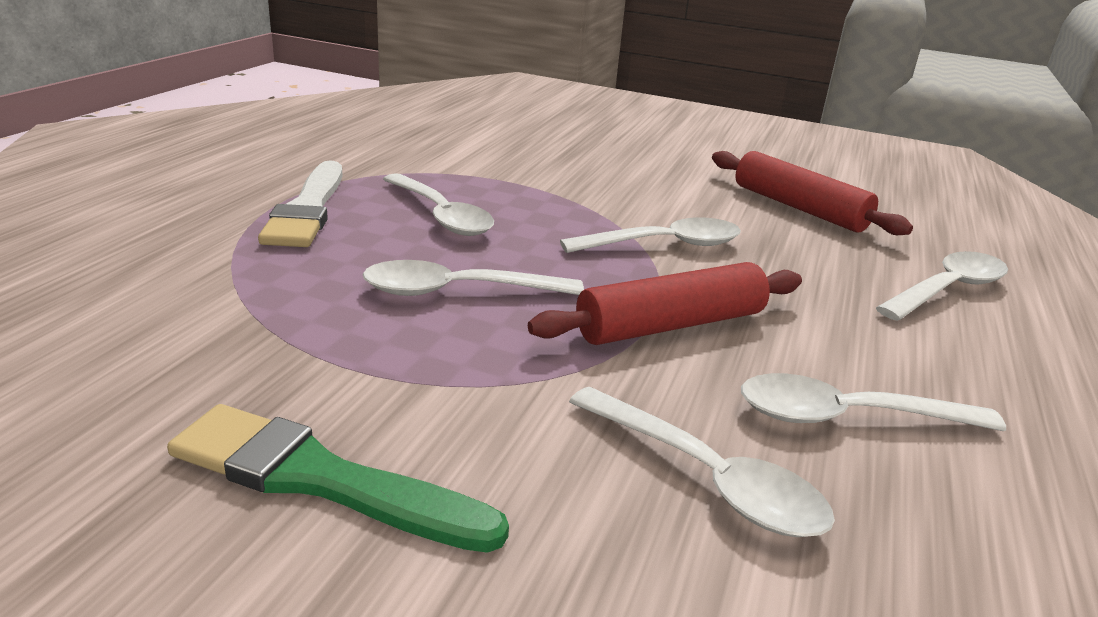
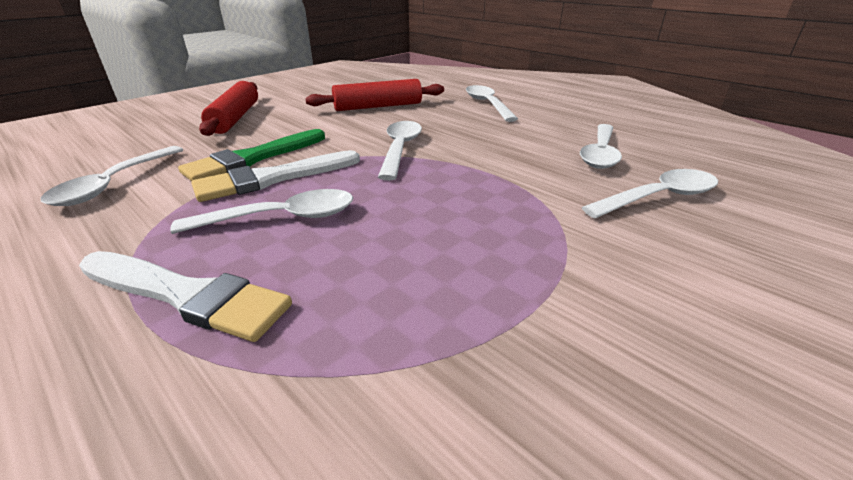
camera: 65 degrees left, 5 degrees up
green brush [167,404,509,553] -> green brush moved to [178,129,325,181]
white spoon [363,260,584,296] -> white spoon moved to [41,146,183,206]
red rolling pin [528,262,802,345] -> red rolling pin moved to [199,81,258,136]
none -> white brush [191,150,360,202]

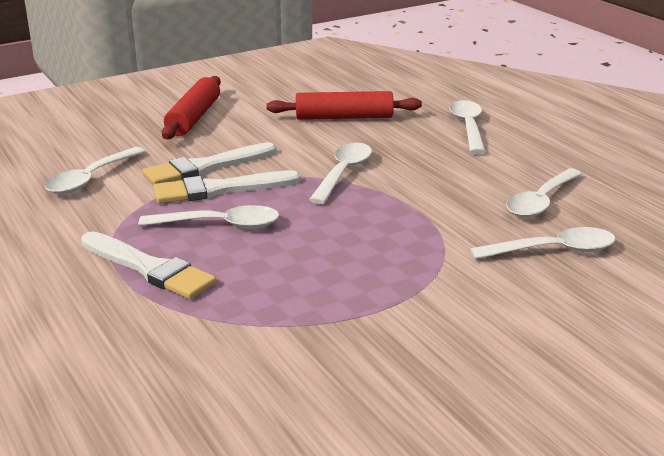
camera: 15 degrees right, 5 degrees down
green brush [178,129,325,181] -> white brush [142,142,276,185]

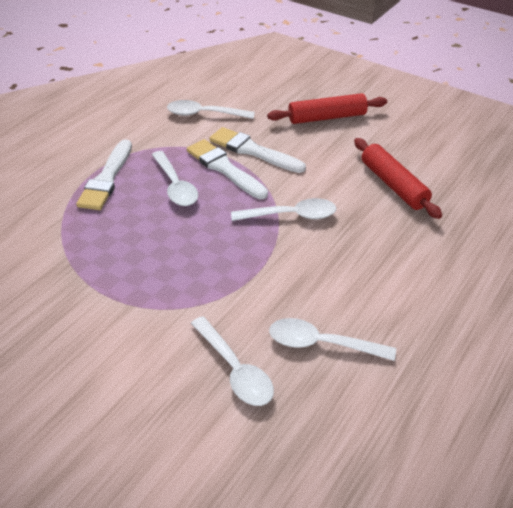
camera: 65 degrees right, 15 degrees up
white spoon [450,100,486,154] -> none

